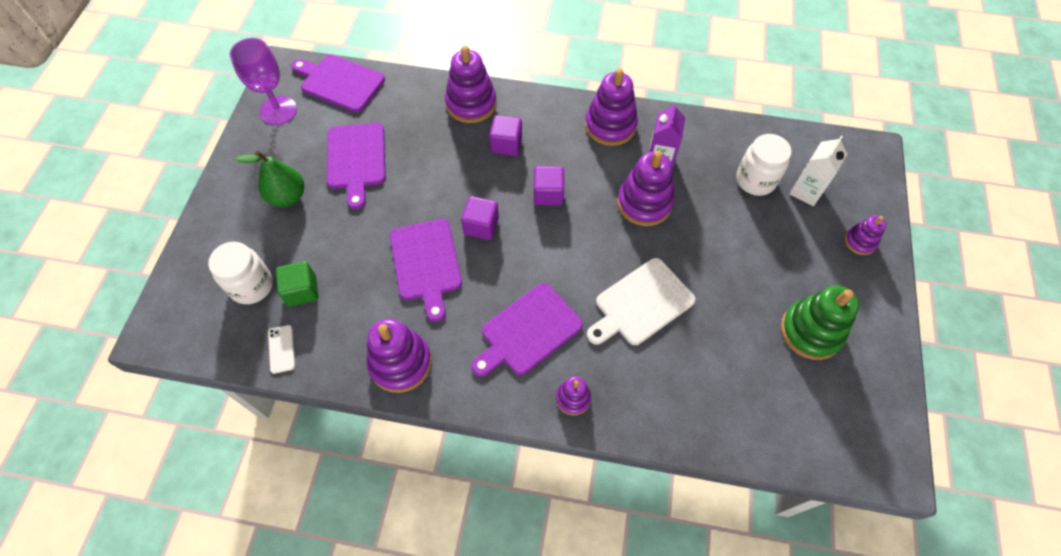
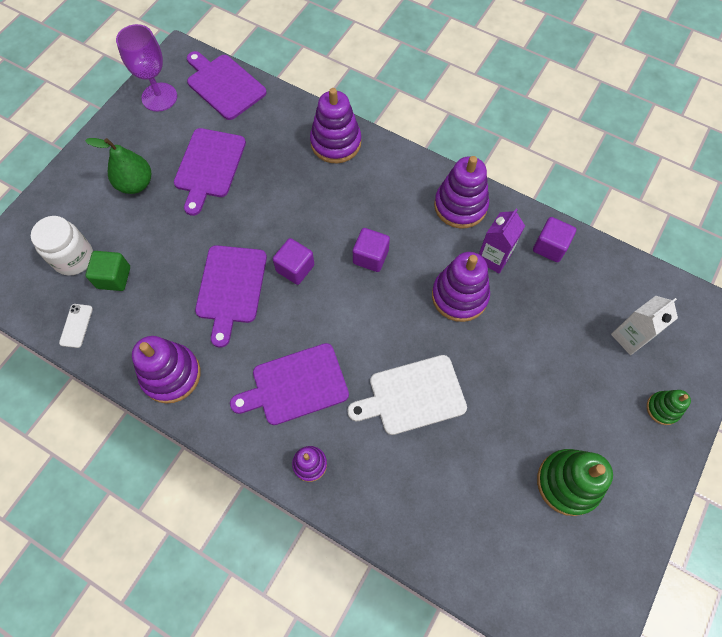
camera: 20 degrees right, 5 degrees up
purple cube [490,115,522,156] -> purple cube moved to [533,217,576,262]
white jar [736,134,792,196] -> none
purple stacking toy [845,215,886,255] -> green stacking toy [647,390,691,425]

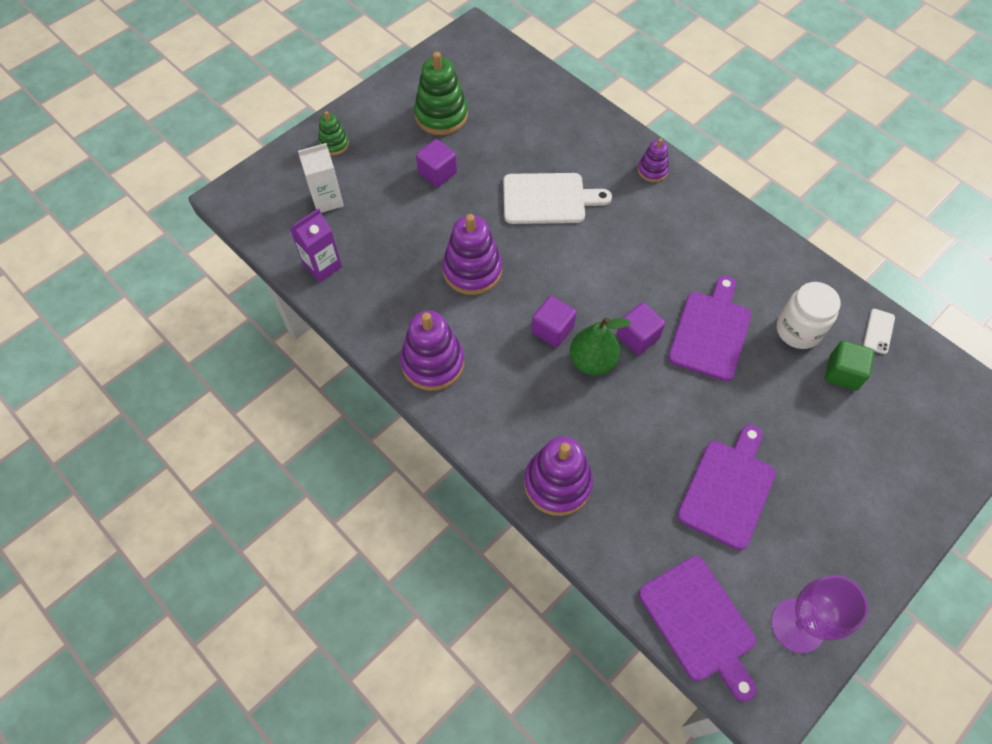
camera: 165 degrees left, 5 degrees down
white jar [31,216,93,276] -> white jar moved to [777,282,841,349]
green pear [85,138,151,194] -> green pear moved to [570,317,631,375]
purple stacking toy [132,336,200,404] -> none
purple cutting board [230,343,349,425] -> none
purple carton [479,208,525,273] -> purple carton moved to [290,208,342,282]
purple cube [533,217,576,262] -> purple cube moved to [416,139,457,187]

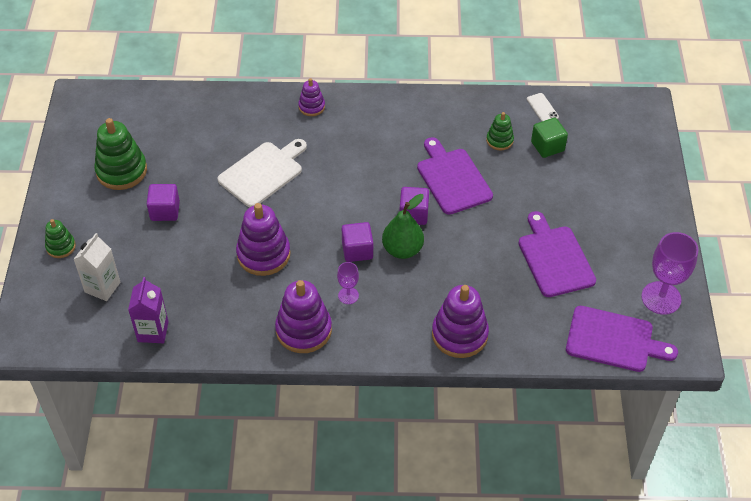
camera: 45 degrees left, 10 degrees down
white jar [777,282,841,349] -> green stacking toy [486,112,514,150]
none -> purple goblet [337,262,359,304]

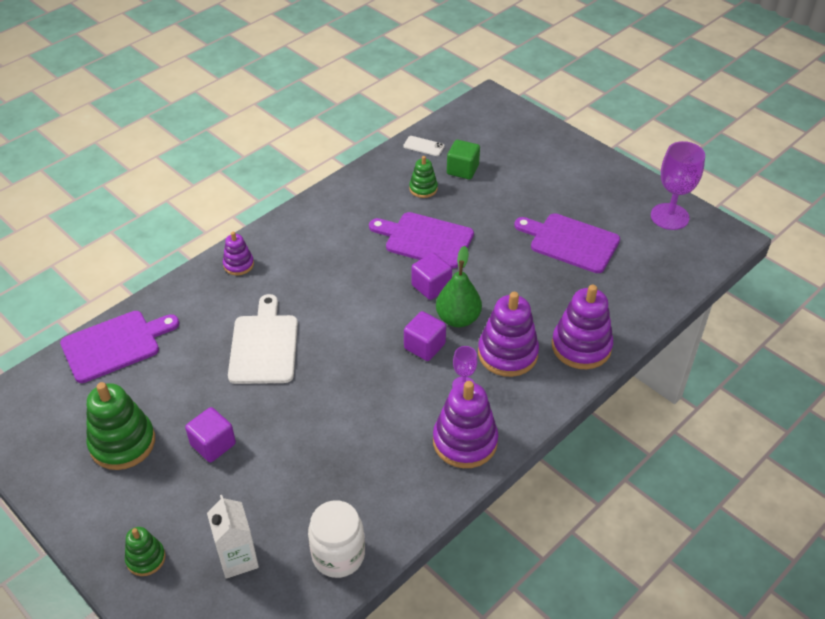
camera: 45 degrees left, 5 degrees down
purple carton [128,277,169,343] -> white jar [308,500,365,578]
purple stacking toy [236,203,291,276] -> purple stacking toy moved to [478,292,539,377]
purple cutting board [566,306,678,372] -> purple cutting board moved to [60,311,179,383]

